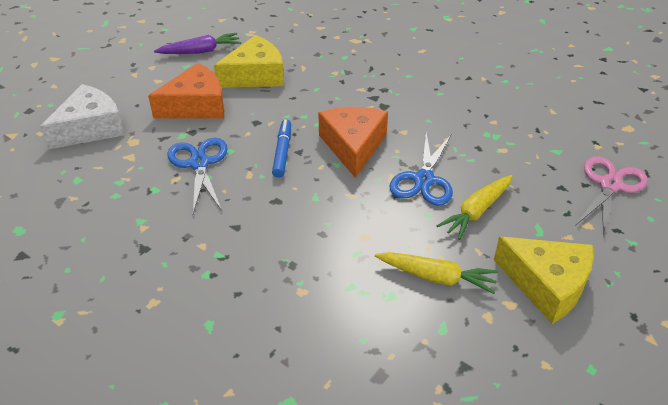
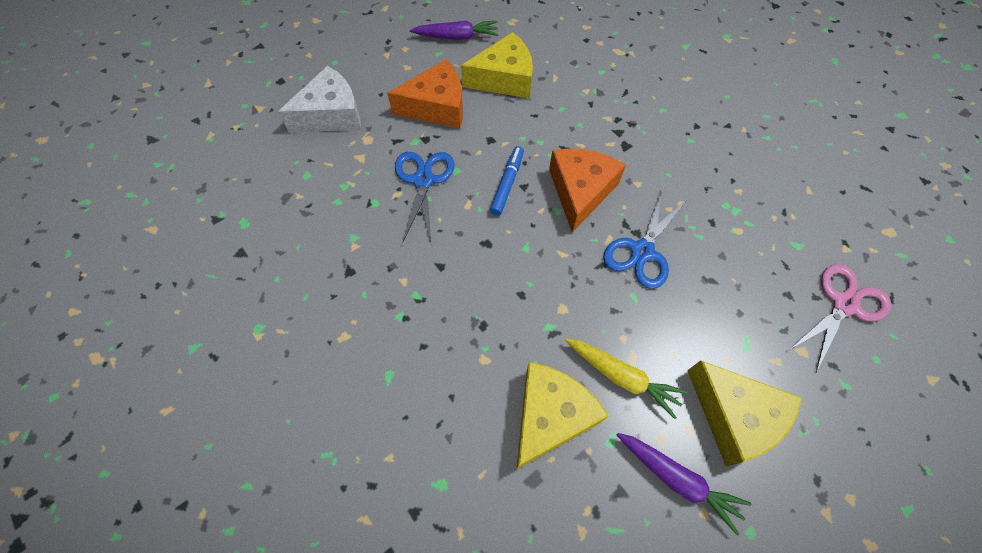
camera: 15 degrees right, 20 degrees up
yellow carrot [437,175,512,240] -> none
none -> yellow cheese [516,362,609,470]
none -> purple carrot [617,433,751,536]

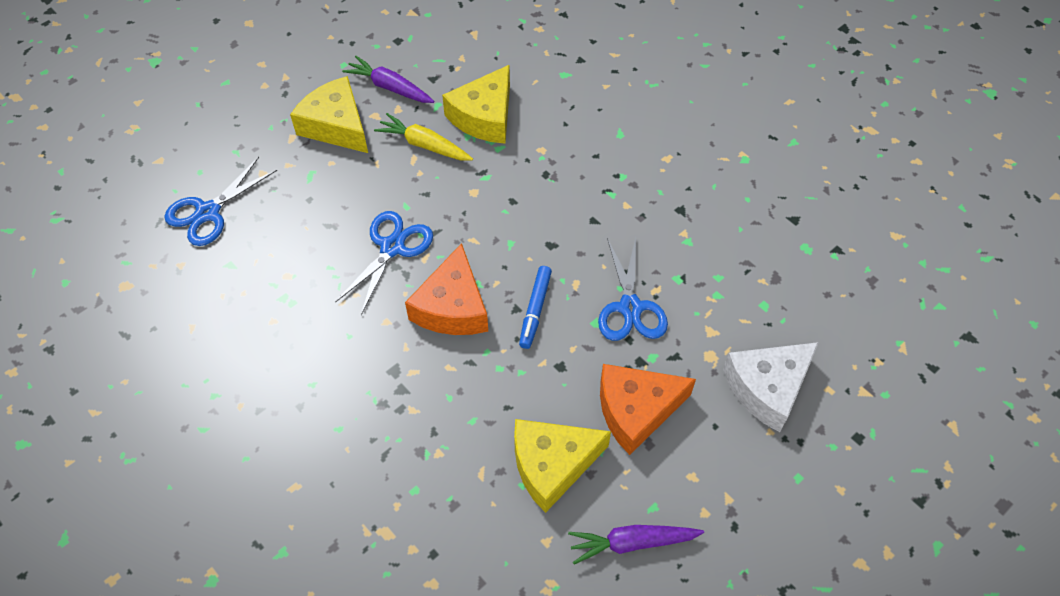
camera: 175 degrees right, 5 degrees down
pink scissors [789,264,892,373] -> blue scissors [164,157,277,246]

